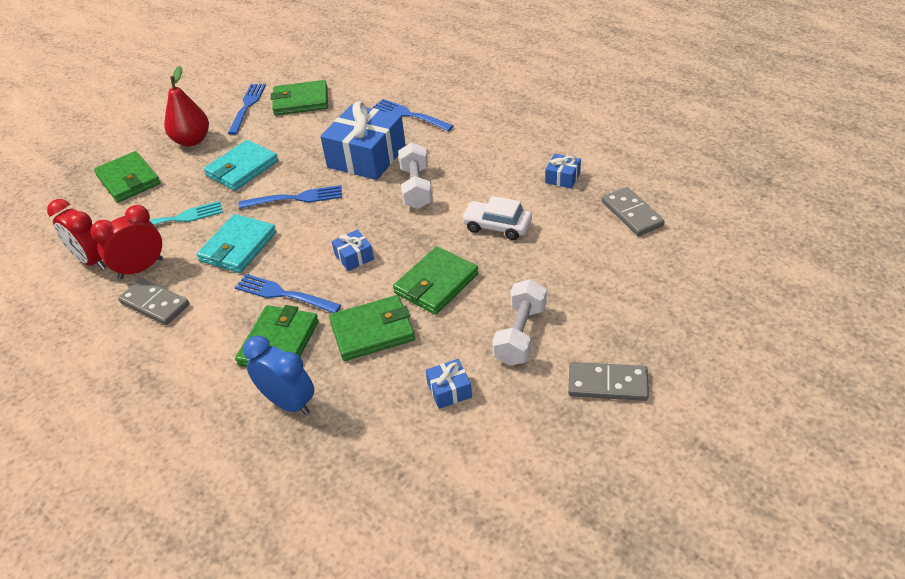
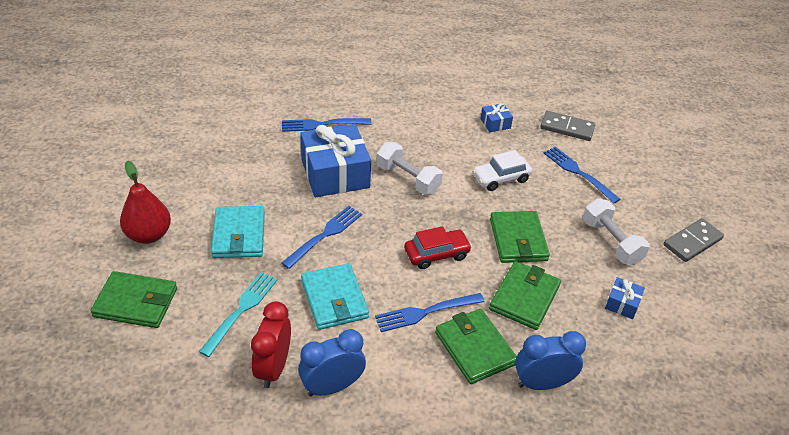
camera: 50 degrees left, 0 degrees up
red clock [47,199,106,270] -> none
grey domino [118,278,189,325] -> blue clock [298,329,366,396]
blue fork [228,84,266,135] -> blue fork moved to [544,147,620,203]
green wallet [271,80,328,115] -> none
blue gift [332,230,374,271] -> red car [404,226,472,269]

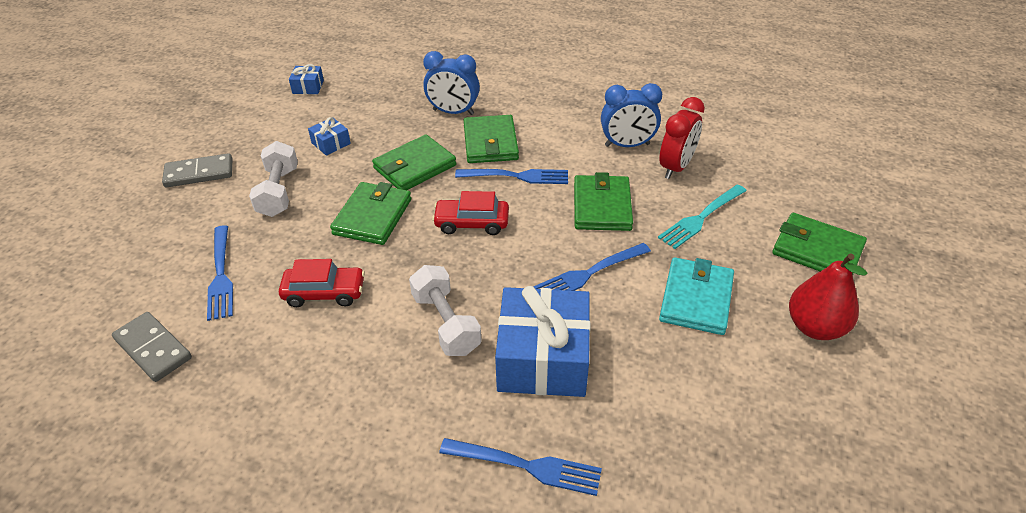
camera: 155 degrees left, 0 degrees up
turquoise wallet [301,263,369,330] -> green wallet [574,172,633,231]
white car [472,150,532,191] -> red car [279,259,365,307]
blue gift [480,103,513,132] -> blue gift moved to [289,64,324,94]

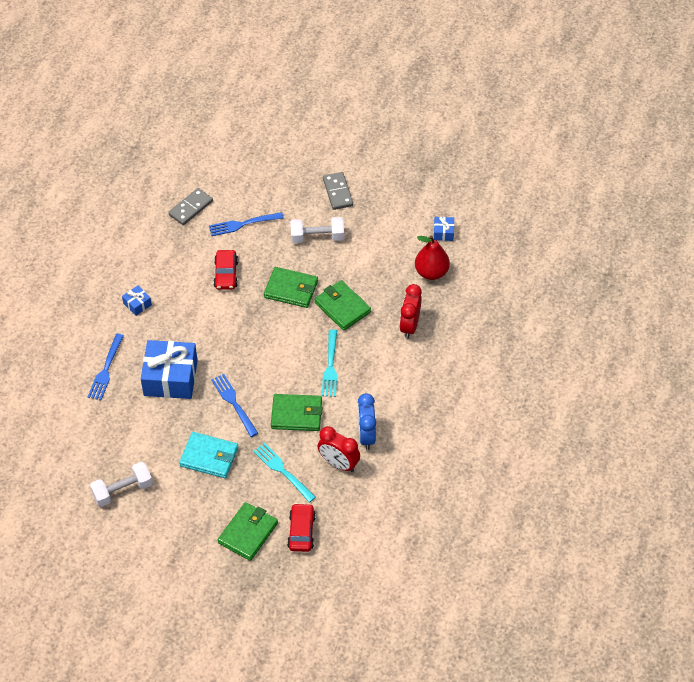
camera: 90 degrees right, 10 degrees up
blue gift [308,117,351,156] -> blue gift moved to [122,285,152,316]
white dumbbell [409,265,482,356] -> white dumbbell moved to [90,462,153,507]
blue clock [423,51,480,115] -> red clock [400,284,422,339]
red car [432,191,509,235] -> red car moved to [287,503,316,552]
blue fork [455,169,568,184] -> turquoise fork [322,330,337,397]
green wallet [464,115,519,163] -> none
red pear [789,253,867,340] -> red pear moved to [415,236,450,280]

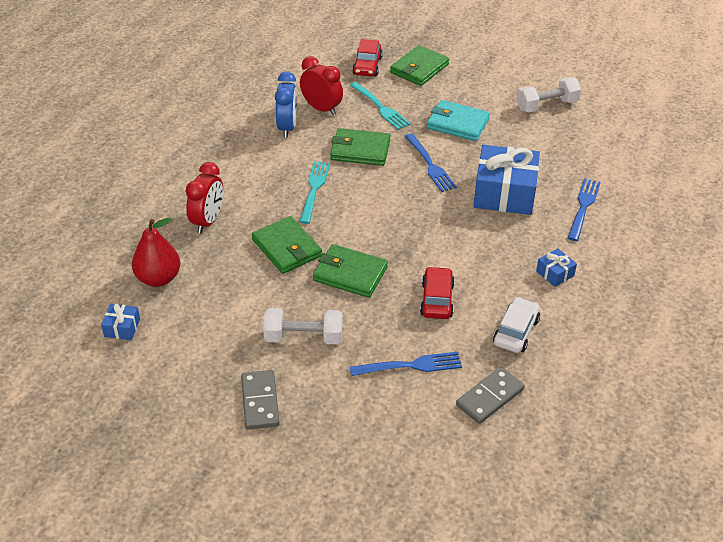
camera: 175 degrees left, 10 degrees down
none -> white car [493,297,540,353]

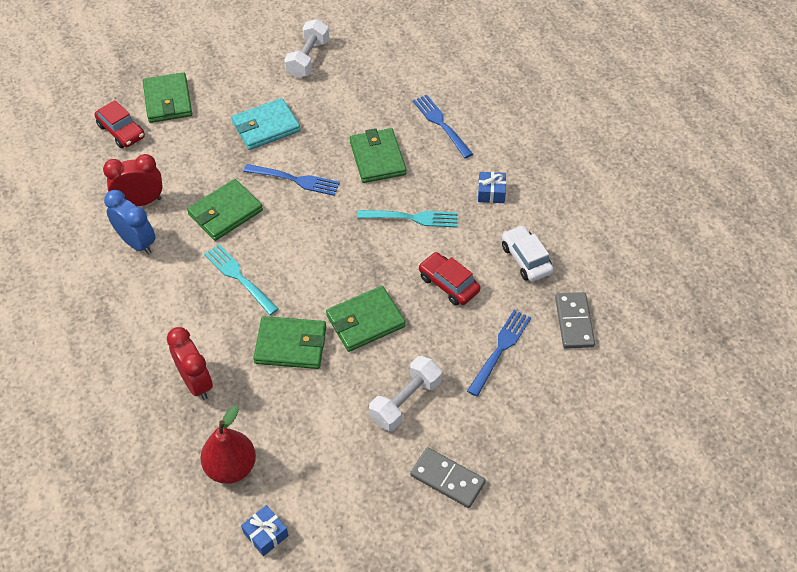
camera: 50 degrees left, 10 degrees up
turquoise fork [350,82,411,130] -> turquoise fork moved to [357,210,457,228]
blue gift [473,145,540,215] -> green wallet [350,128,406,183]

